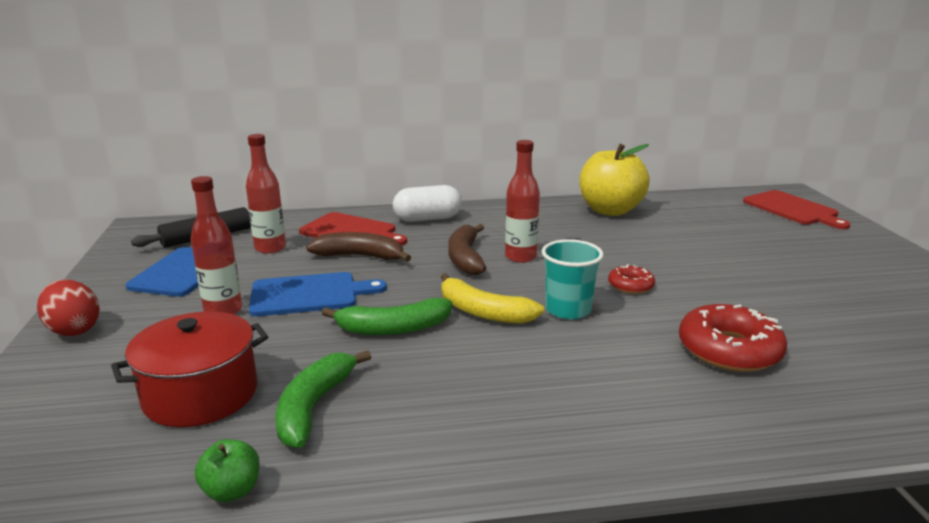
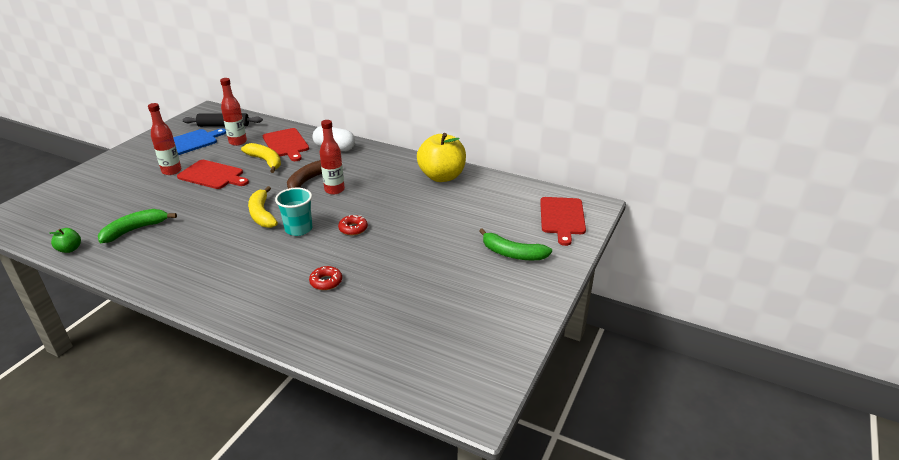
camera: 35 degrees right, 10 degrees up
red egg [37,279,100,336] -> none
red pot [111,311,268,427] -> none
blue cutting board [249,272,387,316] -> red cutting board [177,160,249,189]
brown banana [306,232,411,262] -> yellow banana [241,143,281,173]
green banana [322,298,452,335] -> green banana moved to [479,228,552,260]
red donut [679,304,787,372] -> red donut [309,266,342,290], size x0.54

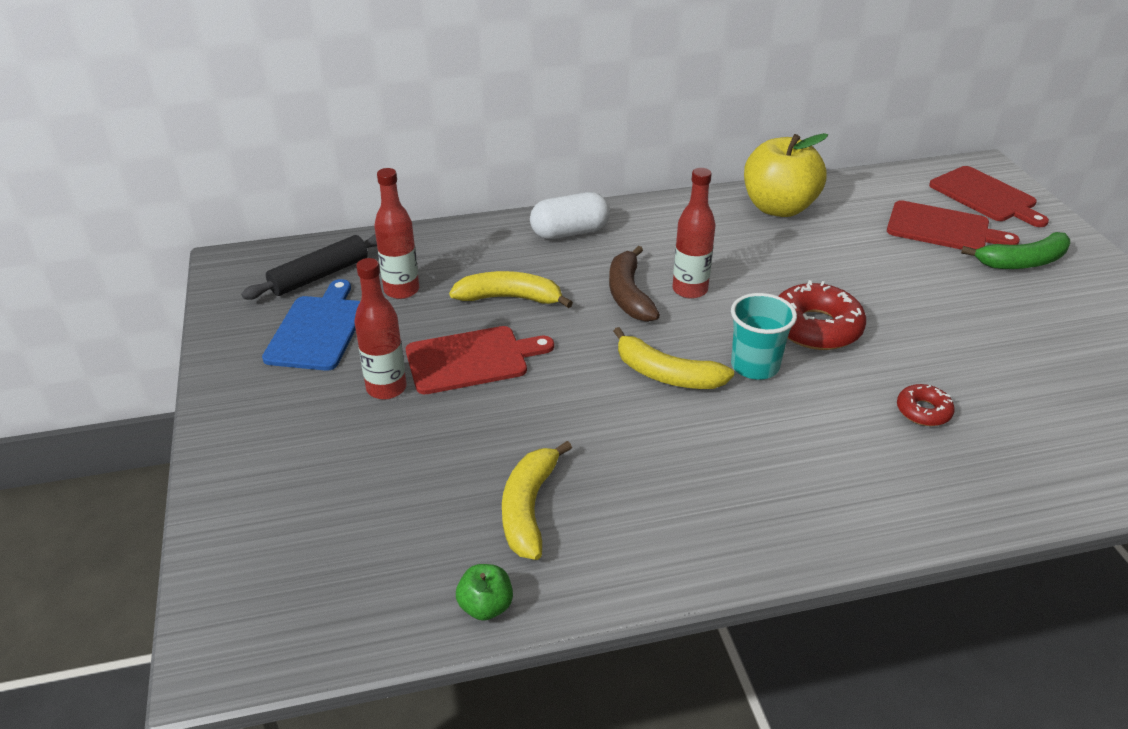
camera: 40 degrees left, 5 degrees up
green banana [98,209,177,243] -> yellow banana [502,441,572,560]
red cutting board [263,128,309,161] -> red cutting board moved to [887,200,1020,250]
red donut [338,215,368,235] -> red donut [779,280,866,350], size x1.86

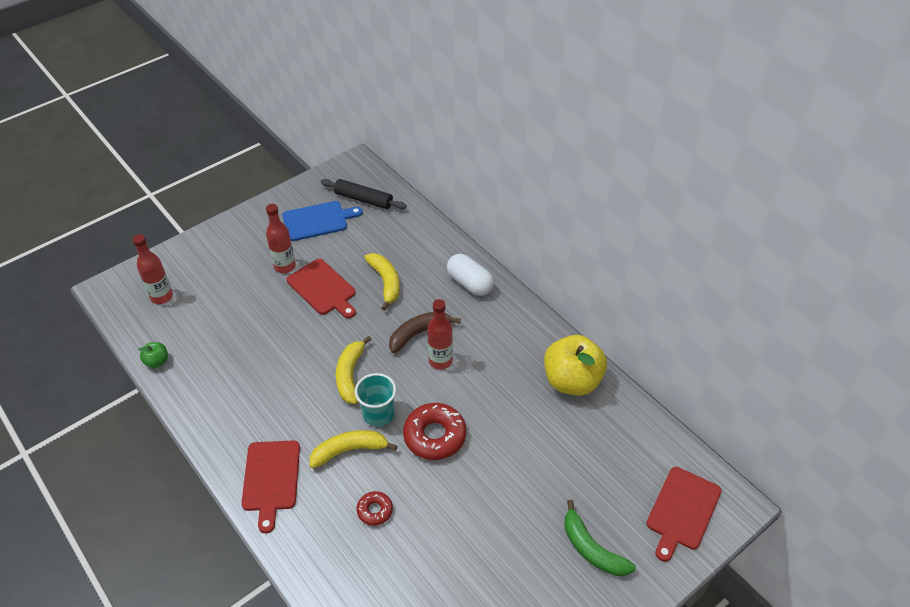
camera: 65 degrees right, 10 degrees up
red bottle [374,168,419,299] -> red bottle moved to [132,234,173,304]
yellow banana [502,441,572,560] -> yellow banana moved to [309,430,397,468]
red cutting board [887,200,1020,250] -> red cutting board moved to [241,440,300,533]

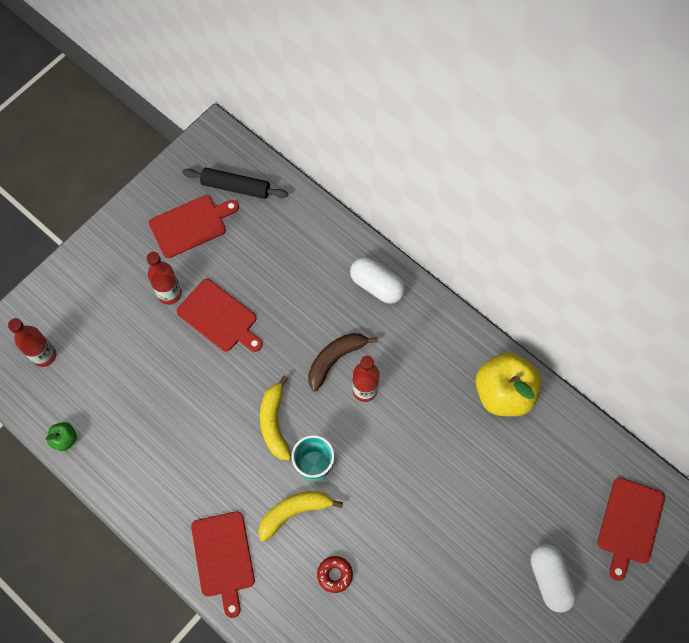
camera: 10 degrees left, 20 degrees up
blue cutting board [282,201,363,241] -> red cutting board [149,195,239,258]
yellow banana [364,253,400,310] -> none
red donut [403,403,466,460] -> none
green banana [564,500,636,576] -> white capsule [530,544,577,613]

